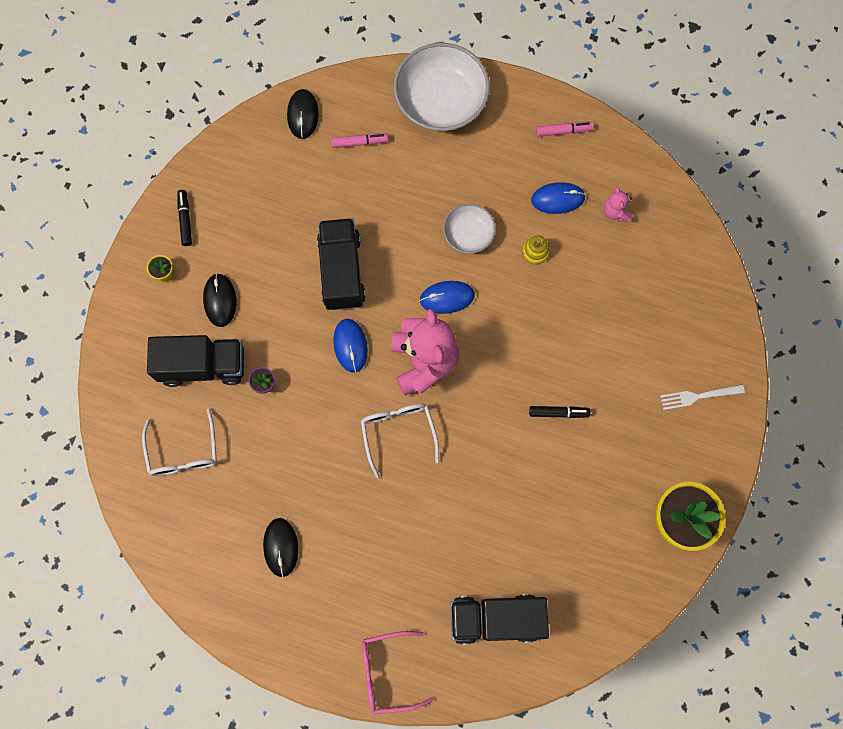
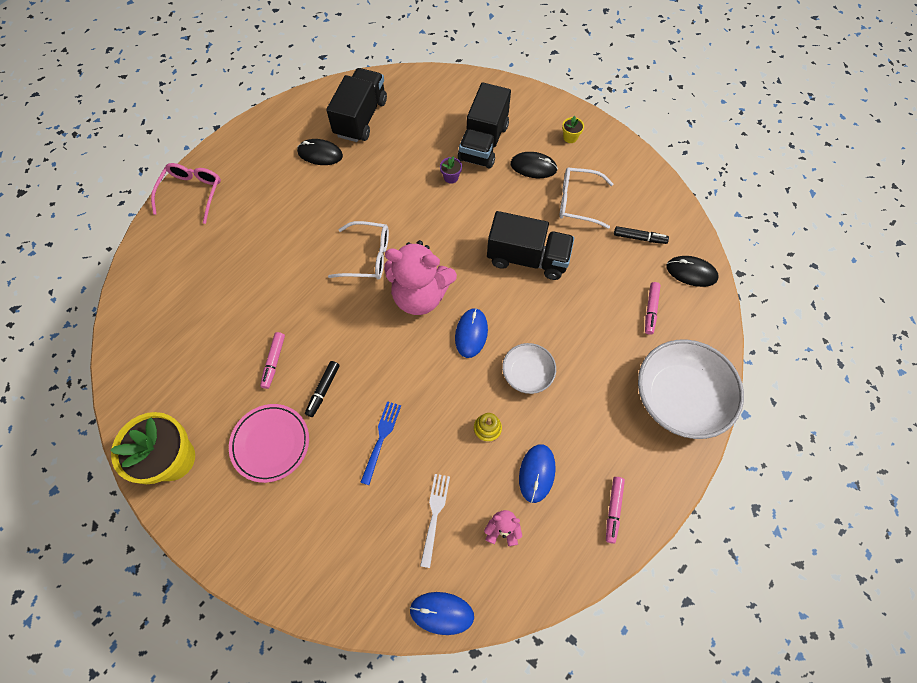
camera: 110 degrees right, 10 degrees down
white glasses [142,408,217,476] -> white glasses moved to [560,168,613,229]
black marker [177,190,192,246] -> black marker moved to [614,226,669,244]
blue mouse [333,319,368,372] -> blue mouse moved to [410,592,474,635]
black truck [450,594,549,645] -> black truck moved to [326,68,387,142]
white fork [660,384,745,410] -> white fork moved to [420,474,450,568]
none -> pink plate [229,404,309,483]
none -> pink marker [260,332,285,389]
none -> blue fork [360,401,401,485]

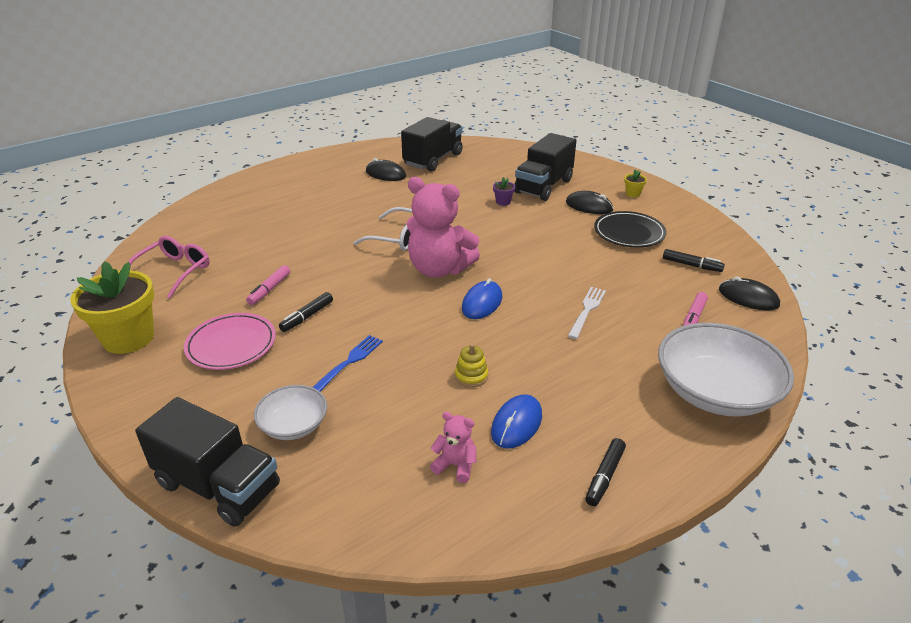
camera: 15 degrees right, 30 degrees down
pink glasses [151,163,221,224] -> pink glasses moved to [128,236,210,298]
blue mouse [410,592,474,635] -> none
white fork [420,474,450,568] -> white fork moved to [568,287,606,339]
black truck [487,211,574,280] -> black truck moved to [135,397,280,527]
white bowl [502,343,556,394] -> white bowl moved to [254,385,327,440]
white glasses [560,168,613,229] -> black plate [594,211,666,248]
pink marker [606,477,625,544] -> black marker [585,438,626,506]

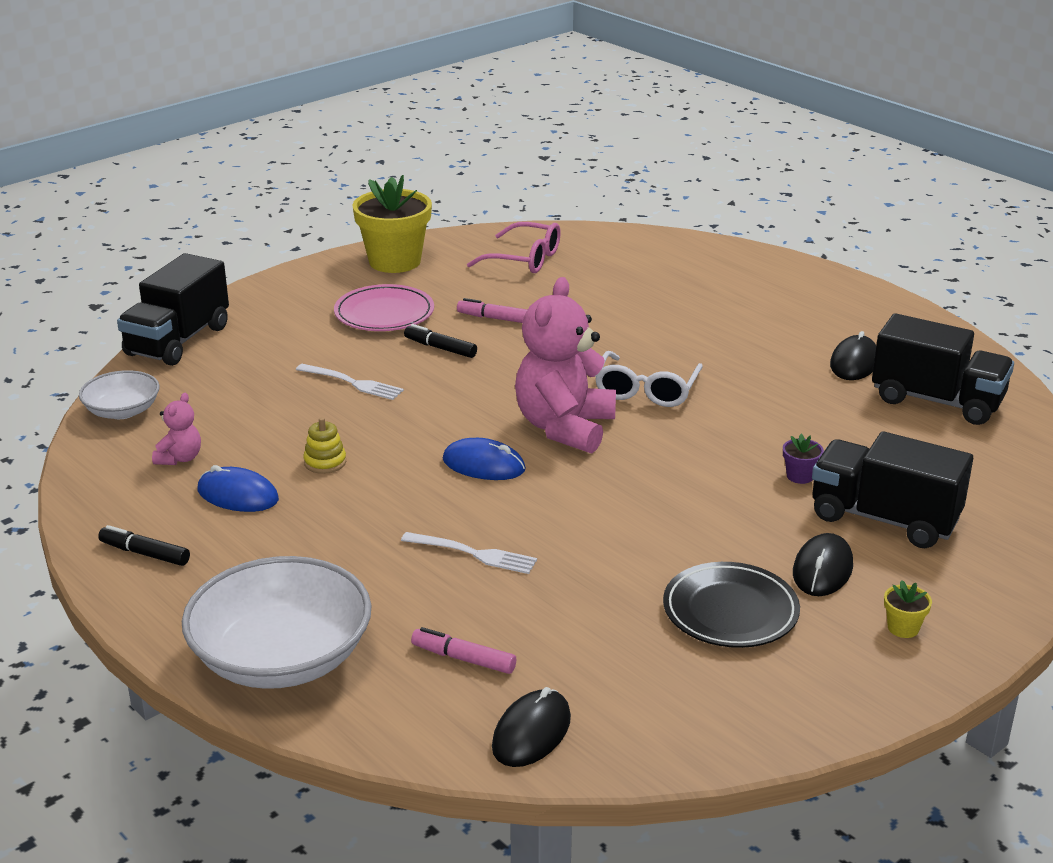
camera: 85 degrees right, 5 degrees down
white bowl [254,385,327,440] -> white bowl moved to [79,370,160,419]
blue fork [312,335,383,391] -> white fork [296,364,404,400]
black marker [663,249,725,272] -> none

